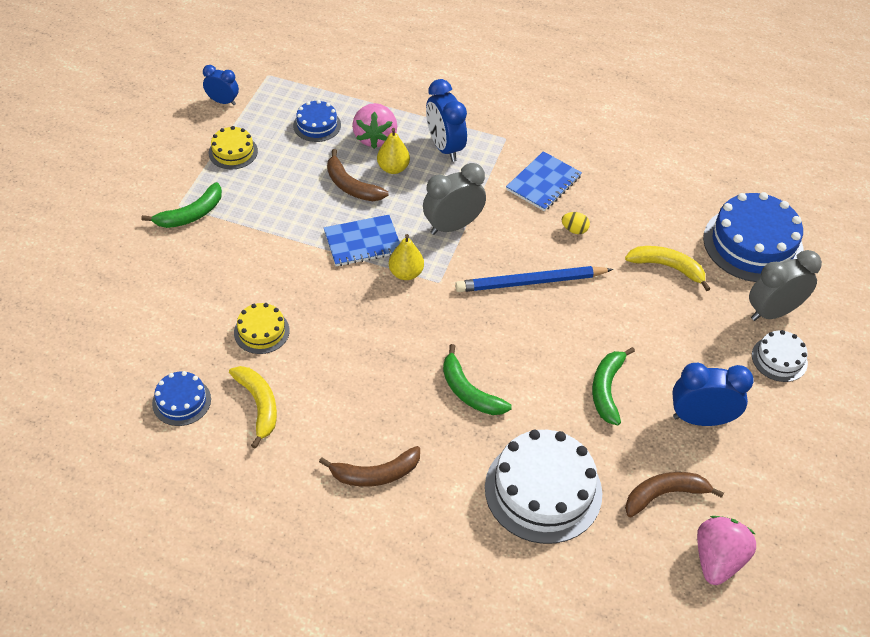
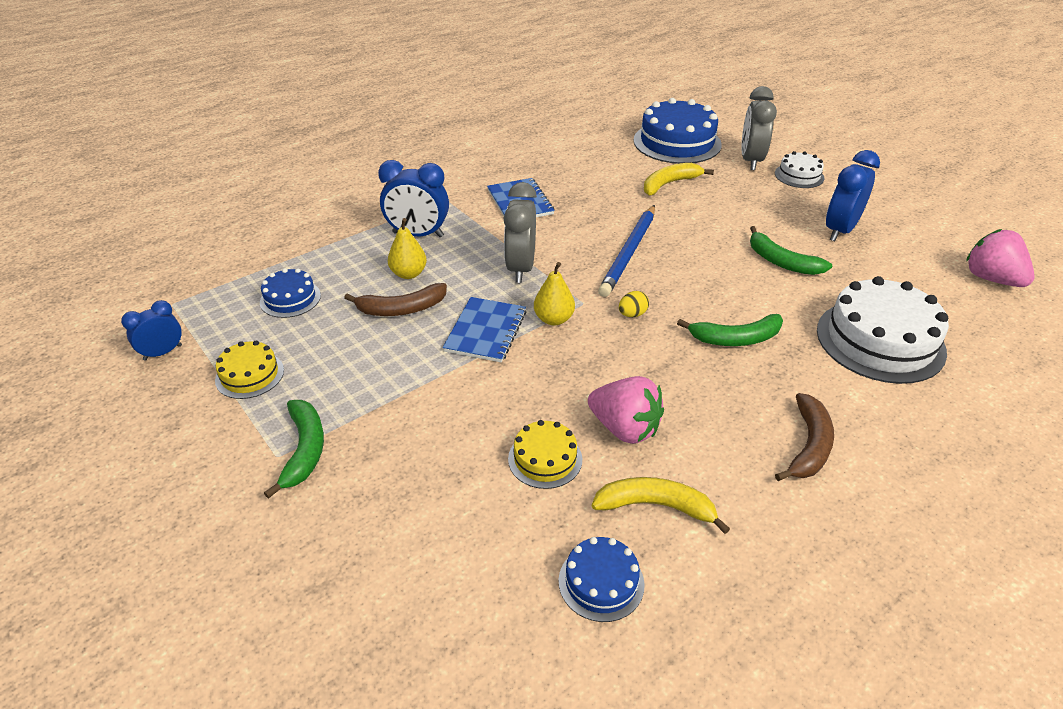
camera: 55 degrees left, 10 degrees down
pink strawberry [352,103,397,149] -> pink strawberry moved to [588,376,664,444]
yellow egg [562,212,590,234] -> yellow egg moved to [619,291,649,317]
brown banana [625,472,724,518] -> none

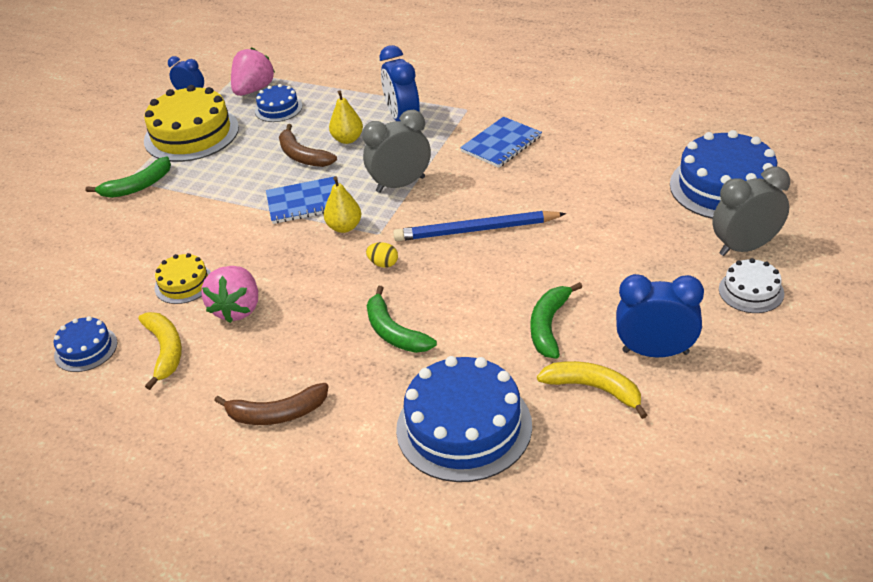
camera: 65 degrees right, 0 degrees up
yellow cake [215,341,284,399] -> yellow cake [144,85,239,162], size x1.94
yellow banana [644,163,714,195] -> yellow banana moved to [537,361,647,419]
white cake [817,276,949,384] -> blue cake [396,356,532,482]
pink strawberry [966,229,1035,287] -> pink strawberry moved to [231,48,275,96]

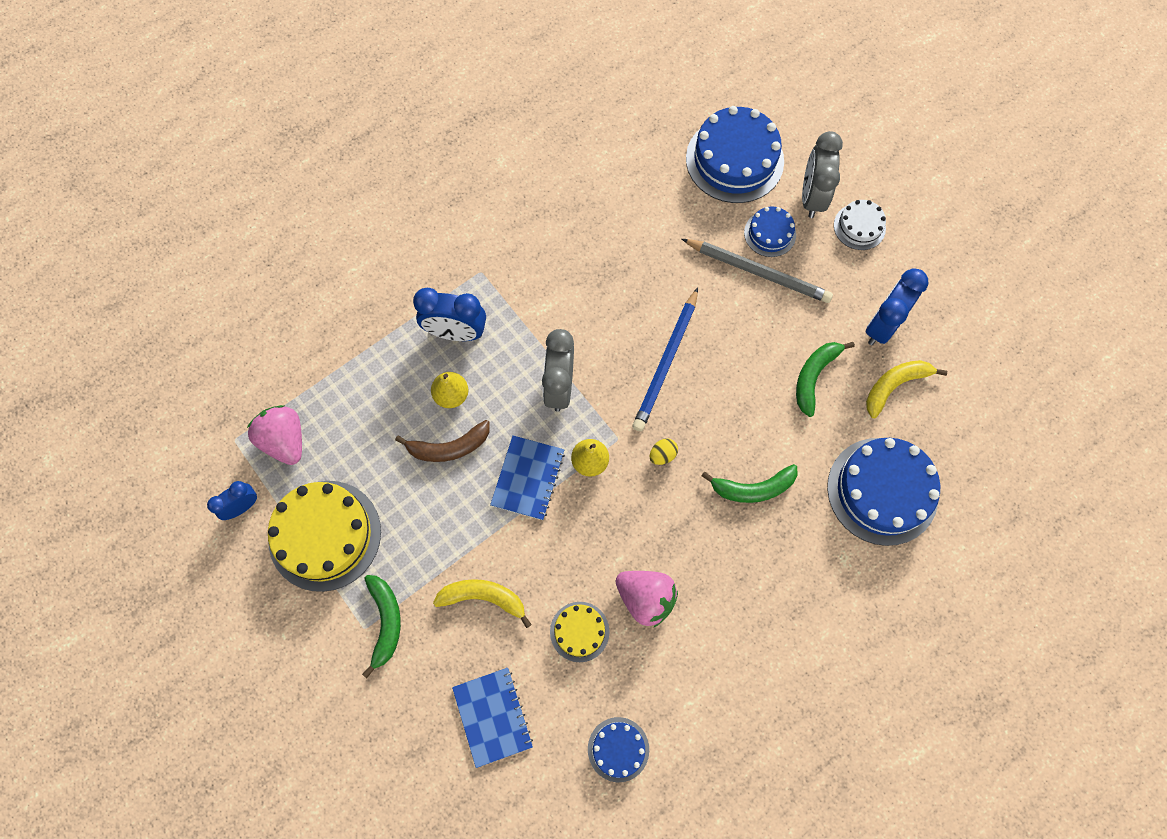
camera: 65 degrees left, 30 degrees up
yellow banana [138,312,182,390] -> yellow banana moved to [433,579,532,628]
brown banana [214,383,329,425] -> none
blue cake [255,84,302,122] -> blue cake moved to [744,206,796,257]
blue notebook [460,117,542,168] -> blue notebook moved to [452,668,533,768]
green banana [530,282,582,359] -> green banana turned 75 degrees clockwise [796,342,855,417]
none -> grey pencil [682,239,833,303]

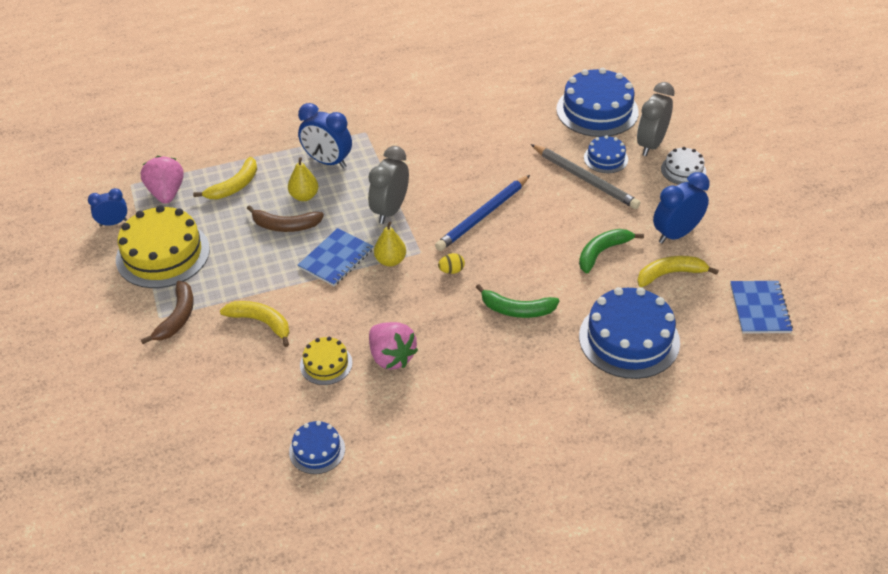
camera: 20 degrees right, 25 degrees down
green banana [362,575,401,678] -> brown banana [141,281,194,344]
blue notebook [452,668,533,768] -> blue notebook moved to [730,281,793,334]
none -> yellow banana [193,157,257,199]

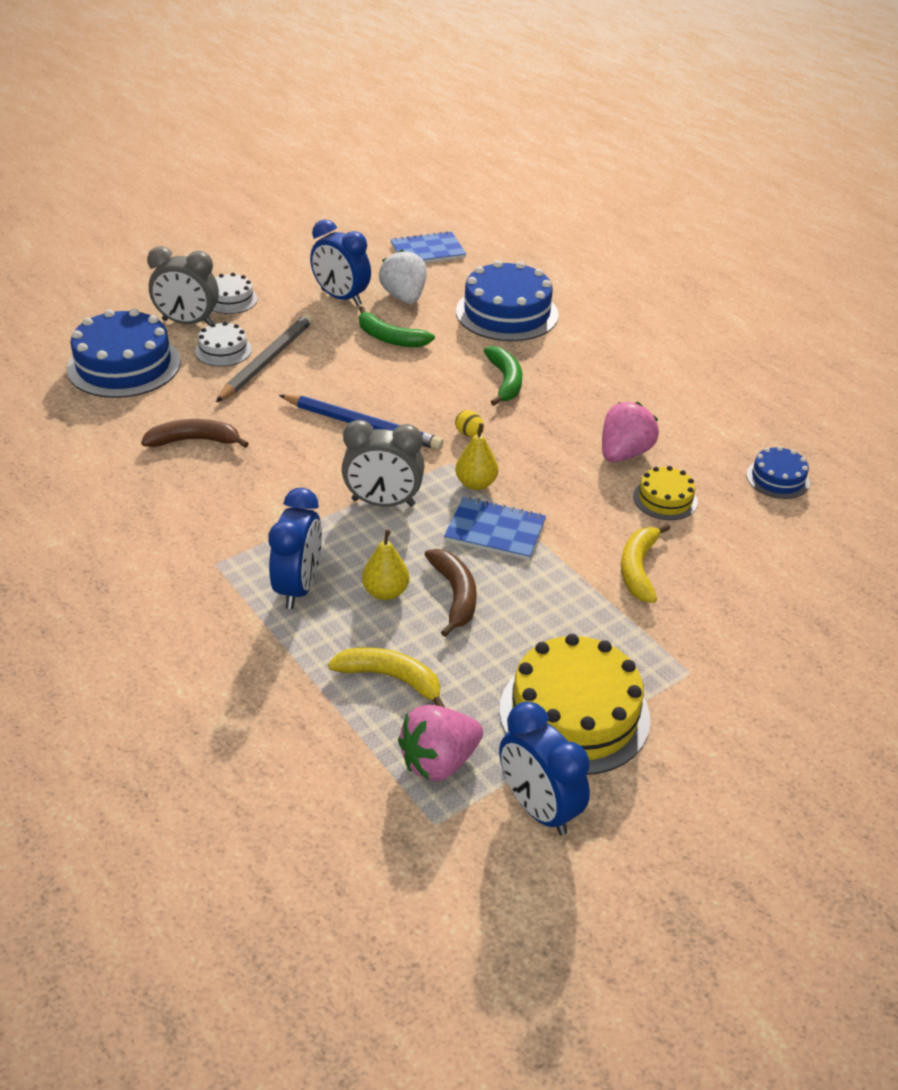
camera: 110 degrees left, 5 degrees down
blue clock [88,188,127,227] -> blue clock [499,702,590,836], size x1.65
brown banana [141,281,194,344] -> brown banana moved to [141,419,249,448]
blue cake [584,135,628,173] -> white cake [195,322,252,366]
yellow banana [637,256,719,287] -> white strawberry [379,249,427,304]

